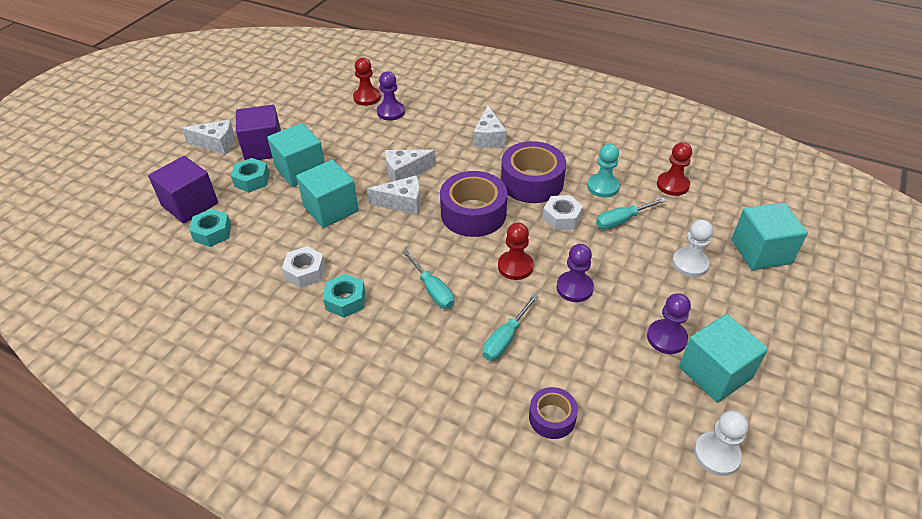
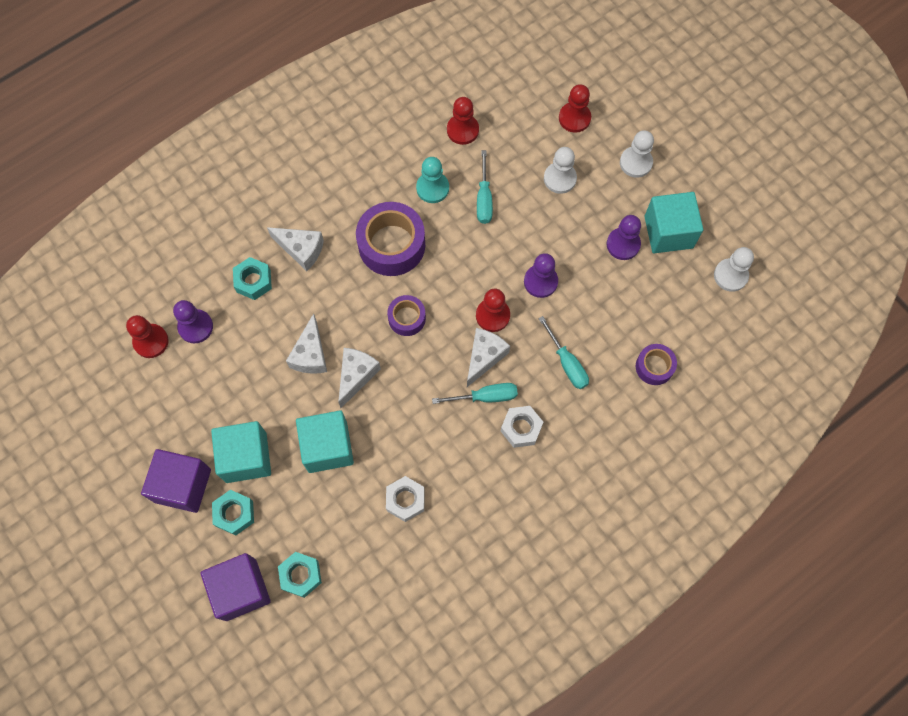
camera: 65 degrees left, 25 degrees up
white cheese [182,120,235,154] -> white cheese moved to [467,328,510,387]
turquoise nut [323,274,365,318] -> turquoise nut moved to [233,257,272,300]
purple tape [440,171,507,237] -> purple tape [387,295,426,336], size x0.54
white nut [543,195,583,230] -> white nut moved to [501,406,543,448]
turquoise cube [732,202,808,270] -> red pawn [559,84,591,133]
none -> white pawn [620,130,654,178]

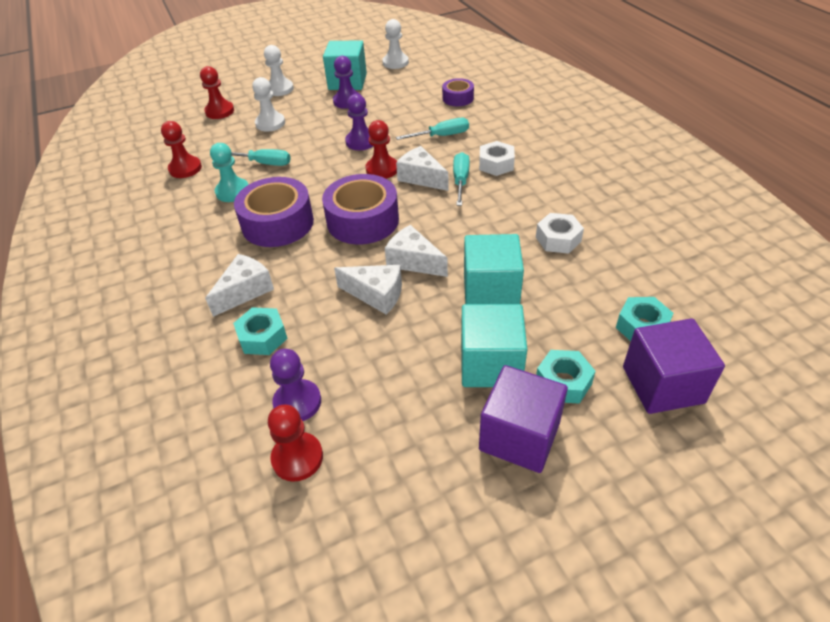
camera: 75 degrees left, 25 degrees down
purple tape [387,295,426,336] -> purple tape [322,174,399,244], size x1.84

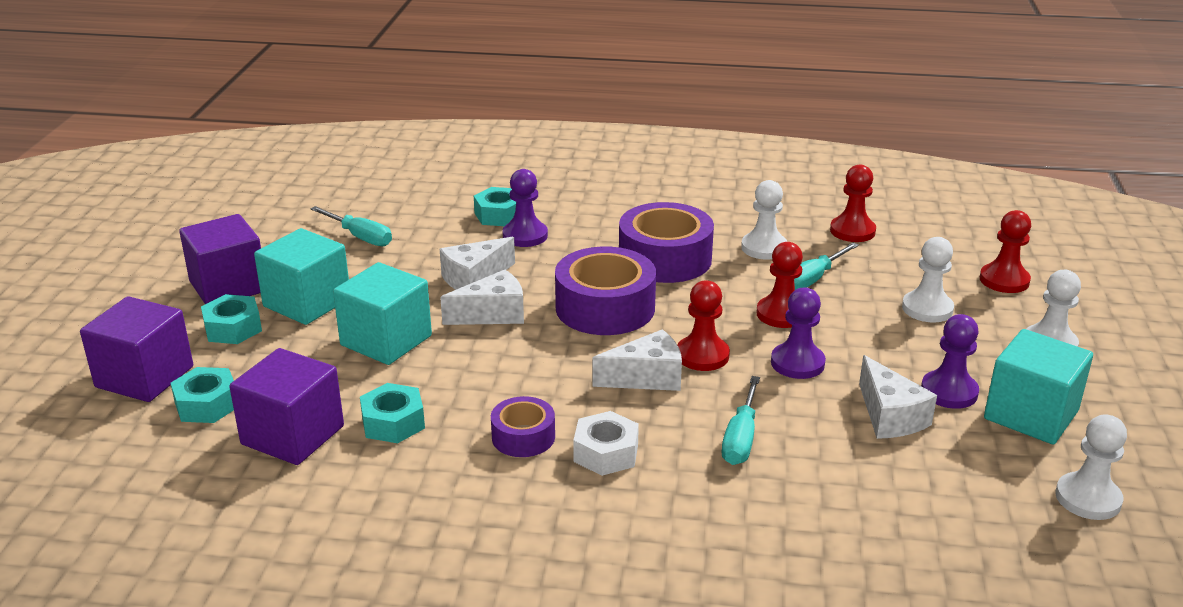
camera: 120 degrees right, 15 degrees down
white cheese [205,254,274,317] -> white cheese moved to [859,355,937,439]
turquoise pawn [210,143,249,202] -> white pawn [741,180,788,260]
red pawn [268,404,323,482] -> red pawn moved to [756,242,803,328]
purple pawn [270,349,321,421] -> purple pawn moved to [503,169,548,247]
purple tape [442,78,474,106] -> purple tape moved to [491,396,555,457]
turquoise screwdriver [453,152,470,206] -> turquoise screwdriver moved to [310,206,392,246]
white nut [536,213,584,254] -> turquoise nut [360,383,425,443]
none -> purple cube [229,348,344,465]

